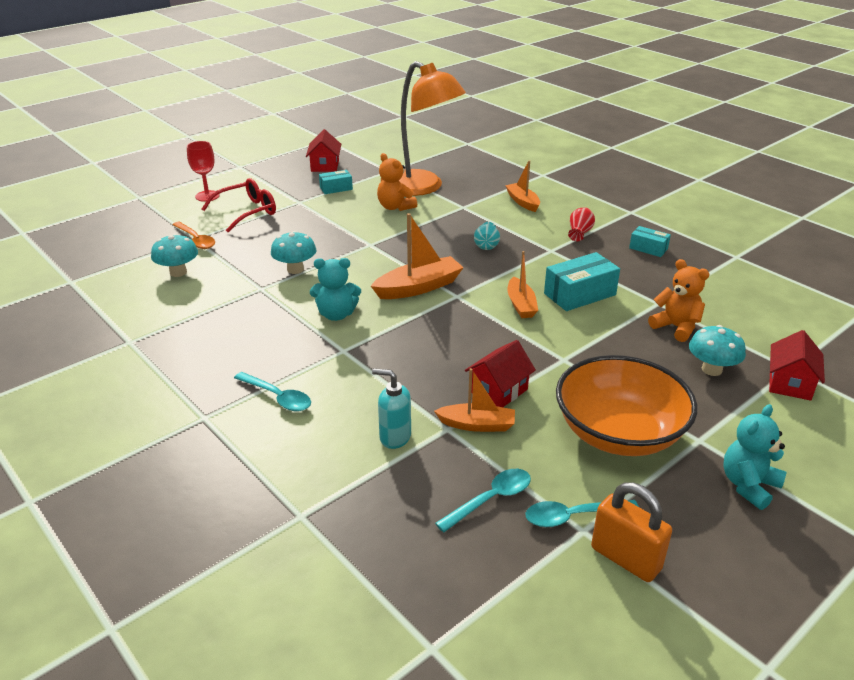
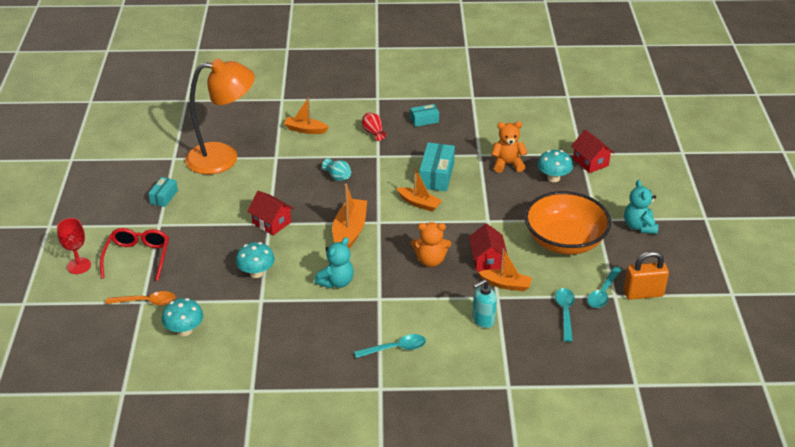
camera: 50 degrees left, 5 degrees up
red house [306,129,341,172] -> red house moved to [247,191,294,235]
orange teddy bear [377,153,417,211] -> orange teddy bear moved to [411,222,451,267]
orange boat [434,368,515,432] -> orange boat turned 60 degrees clockwise [478,248,532,291]

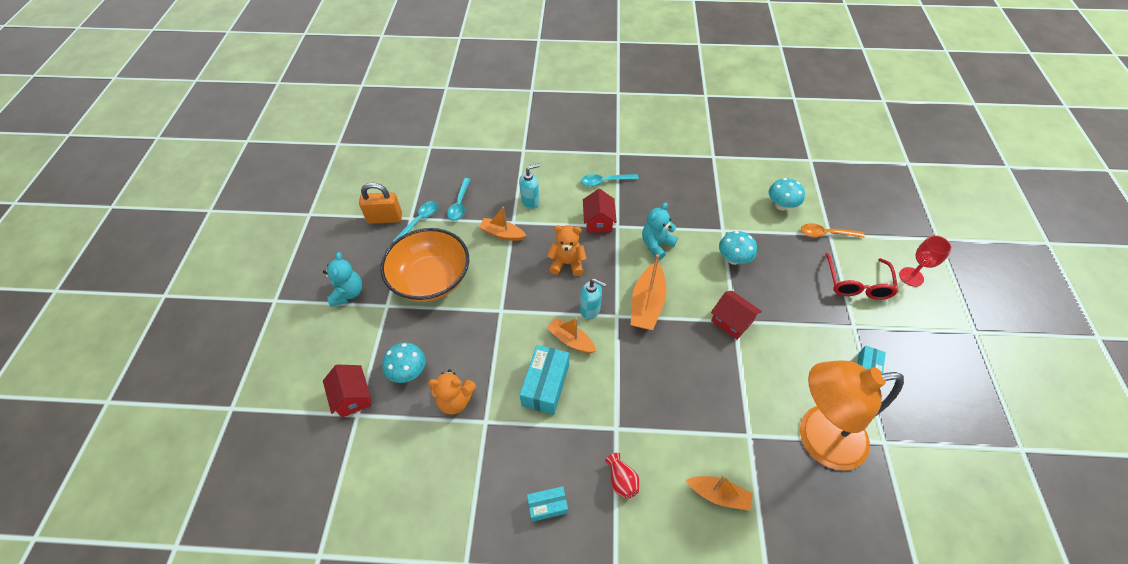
camera: 175 degrees left, 15 degrees up
turquoise vase [322,158,351,181] -> none
red house [469,224,508,271] -> red house moved to [583,189,617,233]
none -> turquoise soap dispenser [580,279,606,319]

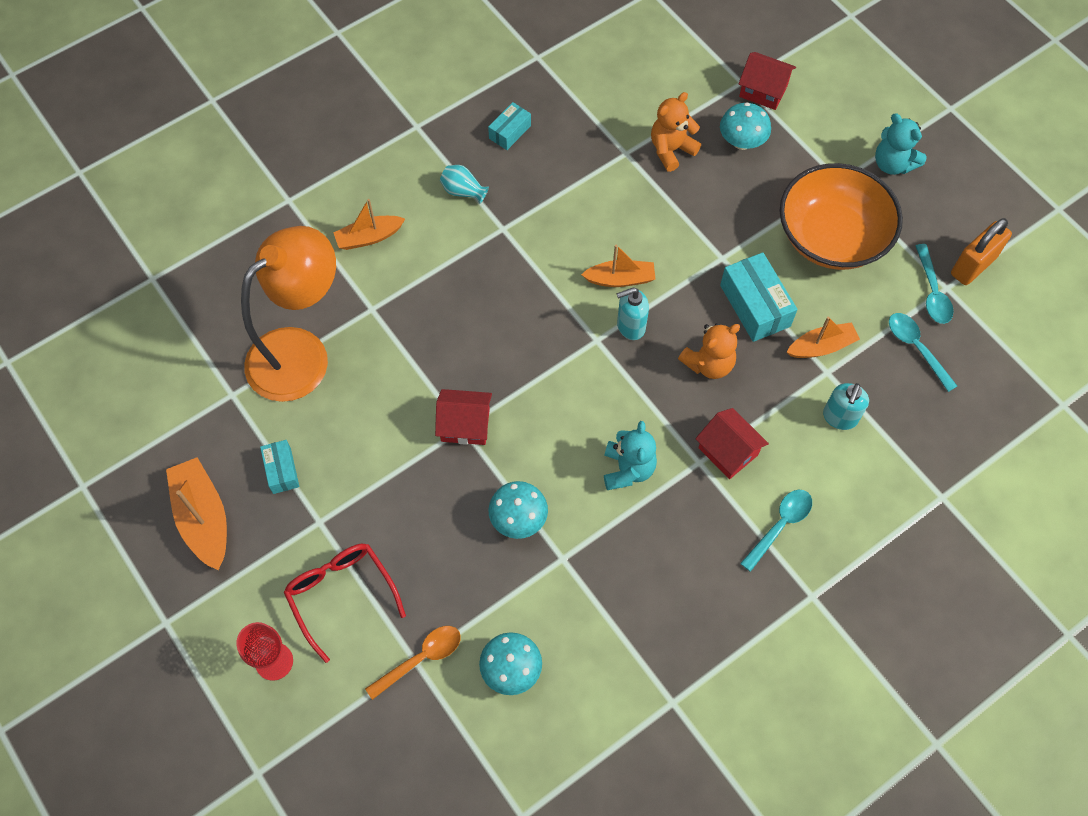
camera: 140 degrees right, 10 degrees up
turquoise box [519,345,569,415] -> turquoise box moved to [720,252,798,342]
red vase [605,453,640,499] -> turquoise vase [440,165,489,204]
orange boat [631,254,667,330] -> orange boat moved to [166,457,227,570]

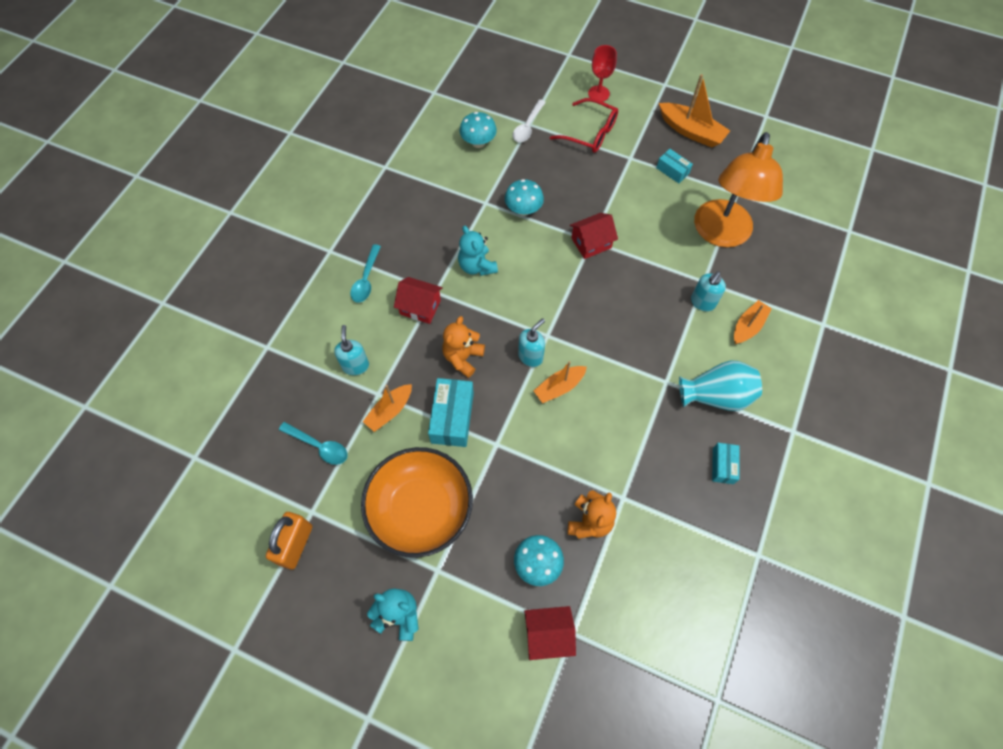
camera: 150 degrees right, 0 degrees up
orange spoon [365,626,461,700] -> white spoon [513,99,546,142]
turquoise vase [440,165,489,204] -> turquoise vase [679,360,762,411], size x1.88
turquoise box [720,252,798,342] -> turquoise box turned 60 degrees clockwise [428,378,474,447]
turquoise spoon [915,244,954,324] -> none
none -> turquoise soap dispenser [691,271,726,312]

